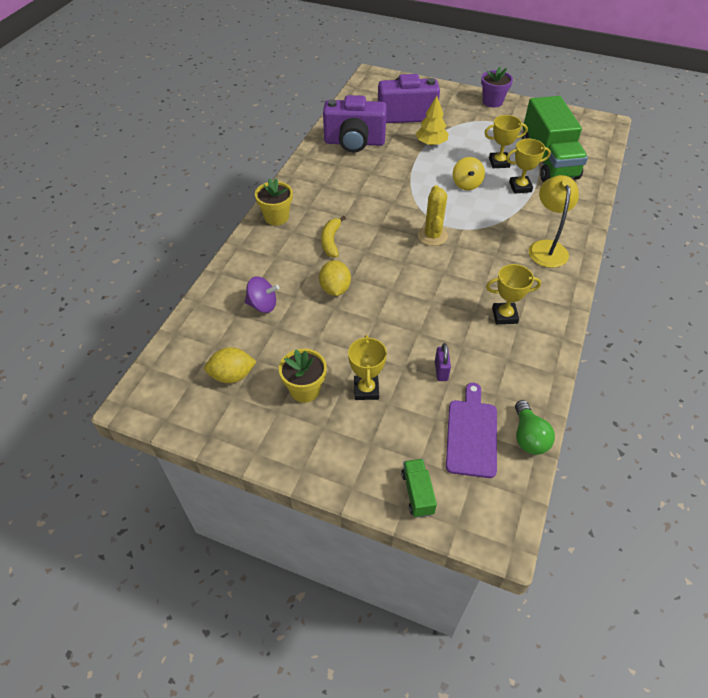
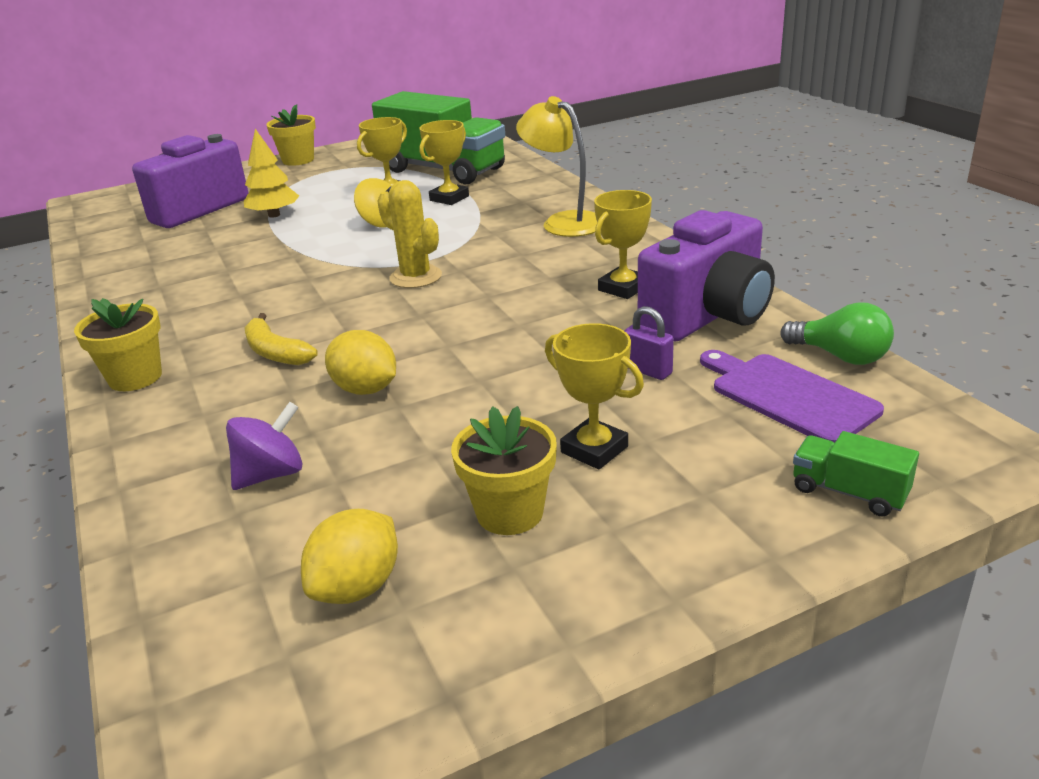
camera: 45 degrees left, 20 degrees down
purple camera [323,95,387,152] -> purple camera moved to [638,210,775,341]
purple flower pot [481,67,513,107] -> yellow flower pot [267,104,316,166]

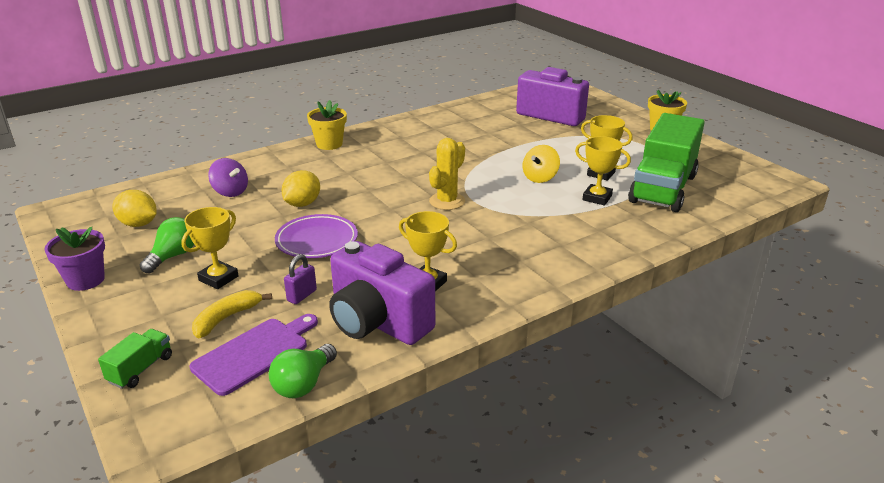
camera: 80 degrees right, 0 degrees up
yellow tree [244,129,299,218] -> none
yellow banana [244,313,318,365] -> yellow banana moved to [192,290,272,338]
yellow flower pot [451,406,557,535] -> green light bulb [140,217,194,273]
yellow lamp [516,96,597,237] -> none
none -> purple flower pot [44,227,105,291]
none -> purple plate [275,214,358,258]

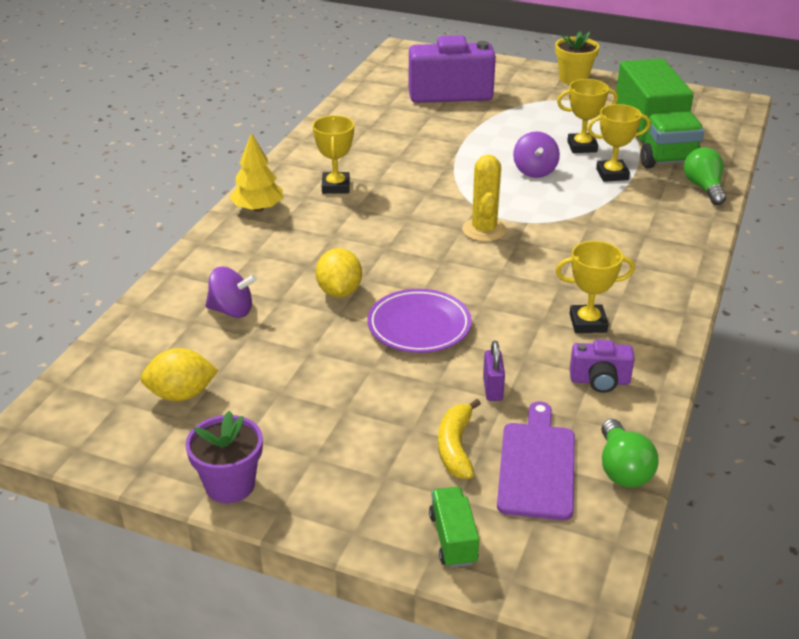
camera: 35 degrees left, 5 degrees up
green light bulb [140,217,194,273] -> green light bulb moved to [684,147,726,205]
yellow trophy [181,207,239,289] -> yellow trophy moved to [313,115,354,194]
yellow flower pot [307,100,347,150] -> yellow tree [230,133,283,212]
purple camera [329,241,435,345] -> purple camera [570,340,635,393], size x0.48
yellow spinning top [523,145,560,183] -> purple spinning top [513,131,560,178]

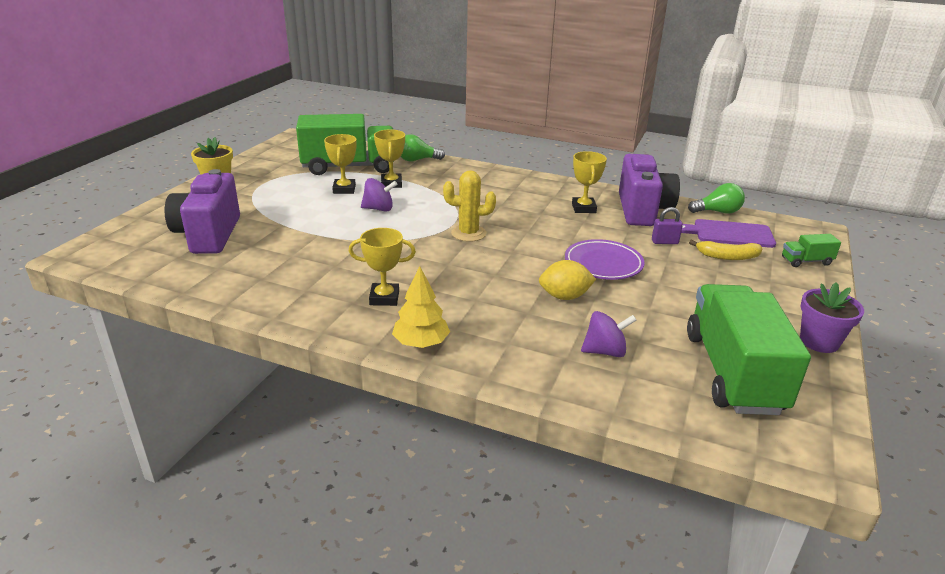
camera: 90 degrees left, 5 degrees down
yellow lemon [140,348,218,401] -> green truck [687,284,811,415]
purple spinning top [205,267,257,318] -> purple spinning top turned 75 degrees clockwise [581,311,636,357]
purple camera [570,340,635,393] -> purple camera [619,154,680,226], size x2.07

